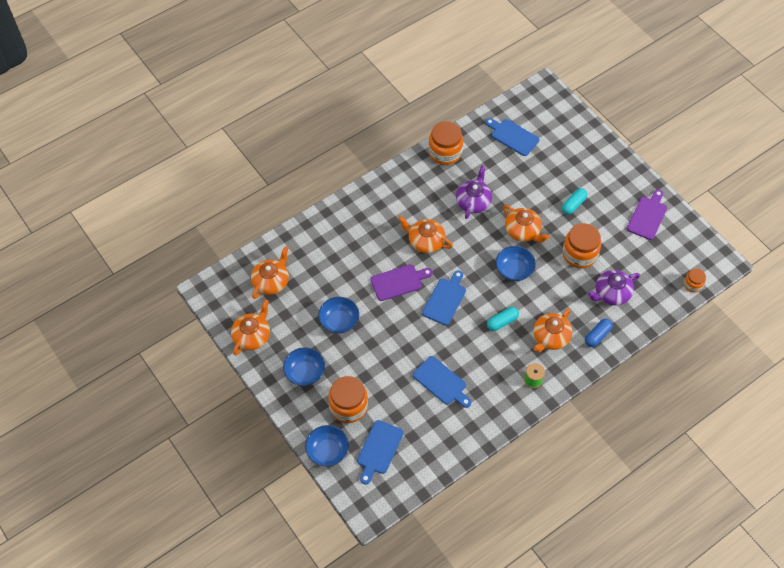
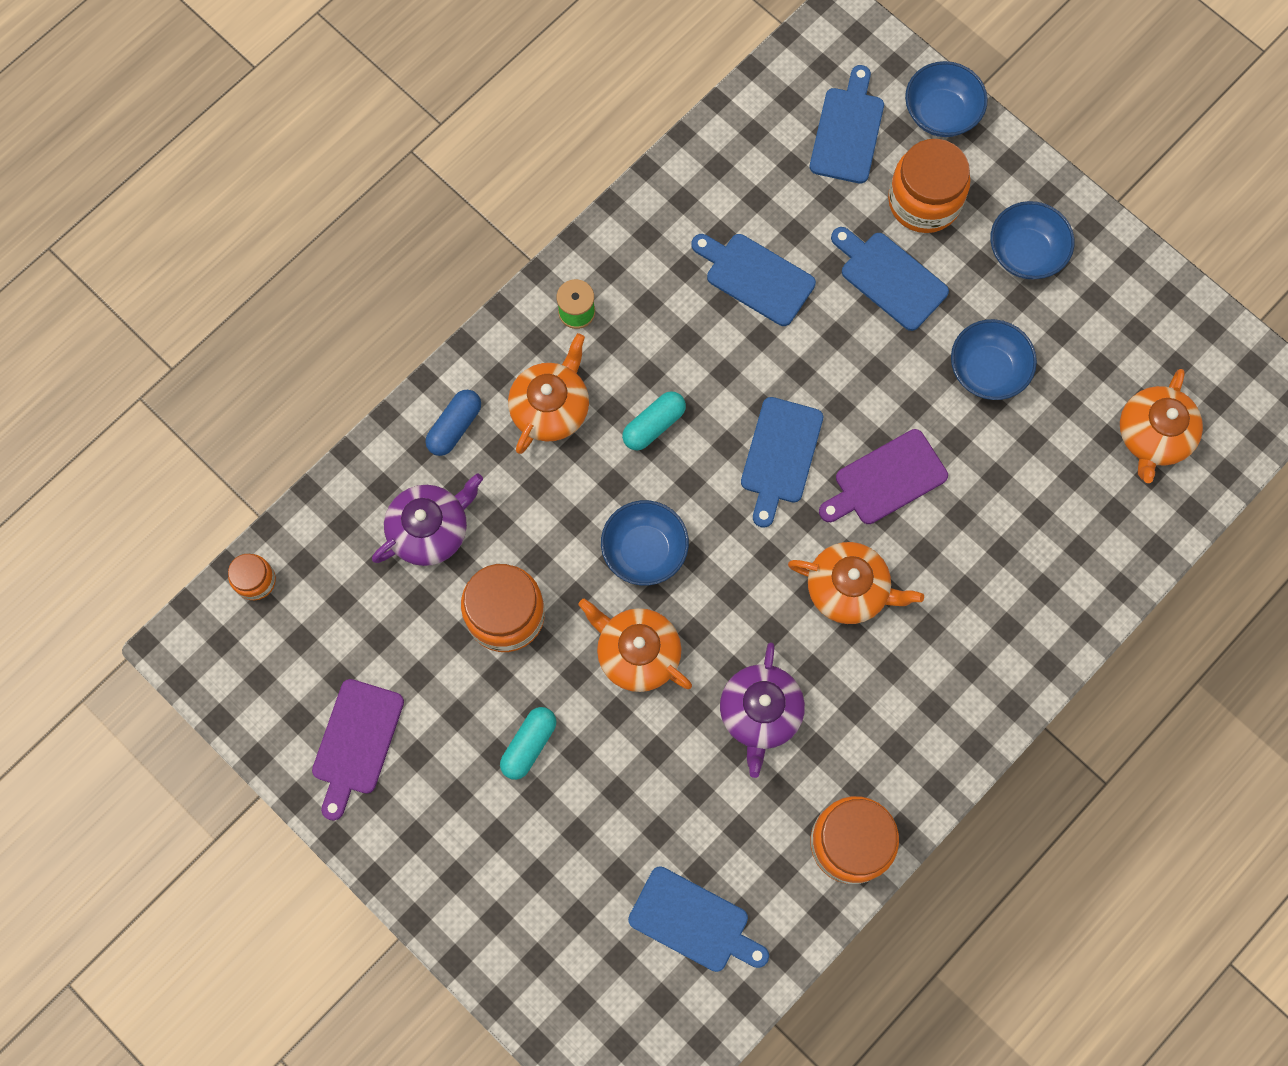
camera: 170 degrees right, 15 degrees up
orange teapot [231,299,270,355] -> none
none -> blue cutting board [831,227,949,331]

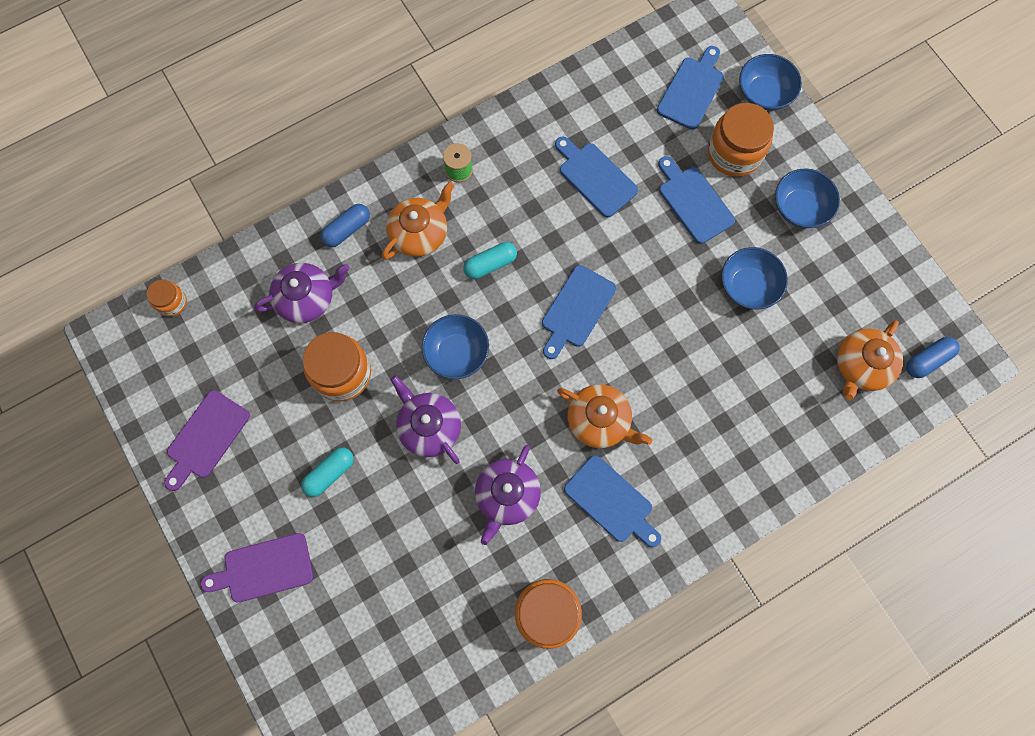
camera: 15 degrees right, 0 degrees up
orange teapot [578,599,692,692] -> purple teapot [390,375,461,464]
blue cutting board [628,866,769,972] -> blue cutting board moved to [564,455,661,547]
purple cutting board [819,429,948,524] -> purple cutting board moved to [201,533,313,602]
none -> blue capsule [906,337,960,378]

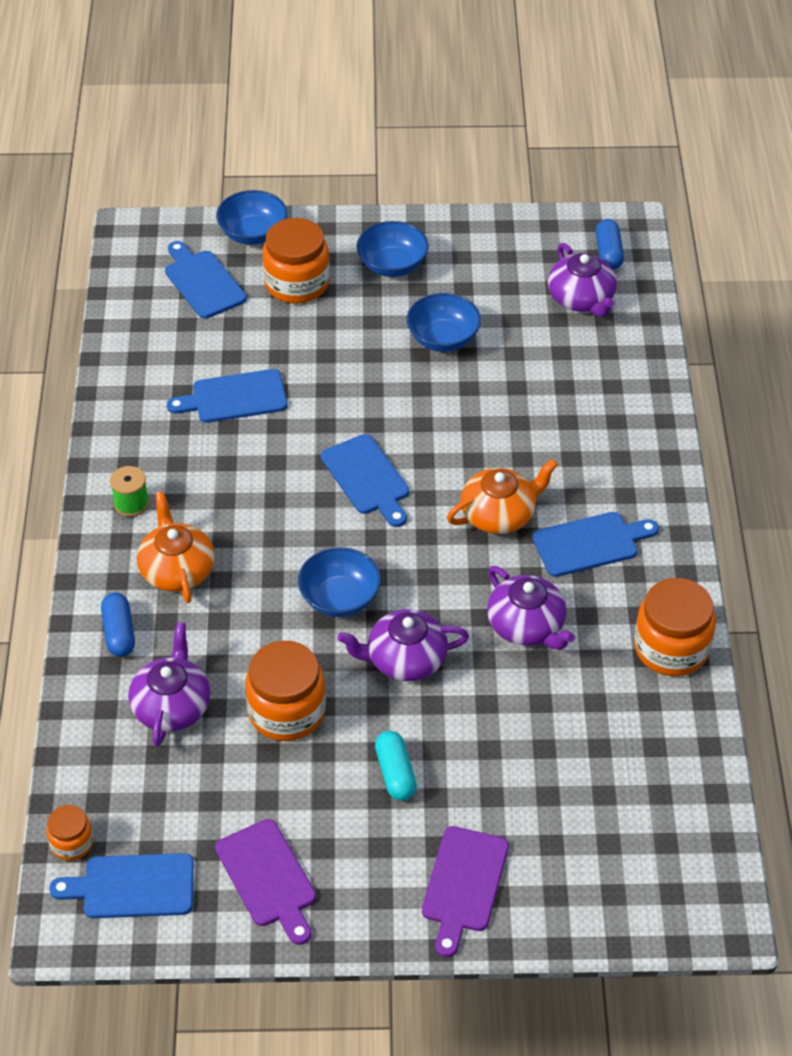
camera: 60 degrees left, 25 degrees down
turquoise capsule [464,242,517,279] -> none
blue cutting board [658,156,735,244] -> blue cutting board moved to [49,853,194,918]
orange teapot [837,320,903,400] -> purple teapot [548,243,617,317]

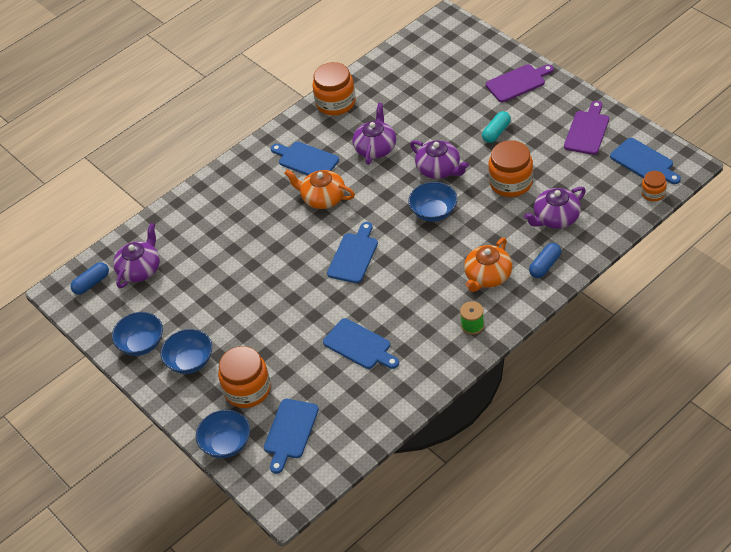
camera: 125 degrees left, 0 degrees up
blue bowl [407,293,481,352] -> blue bowl moved to [112,312,163,356]

